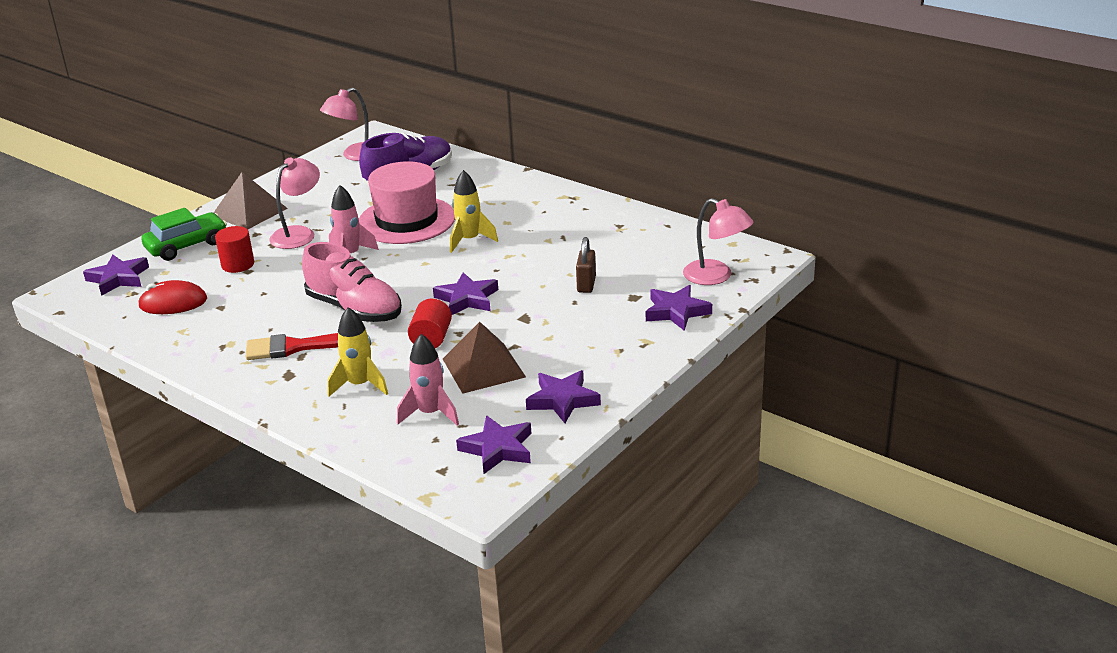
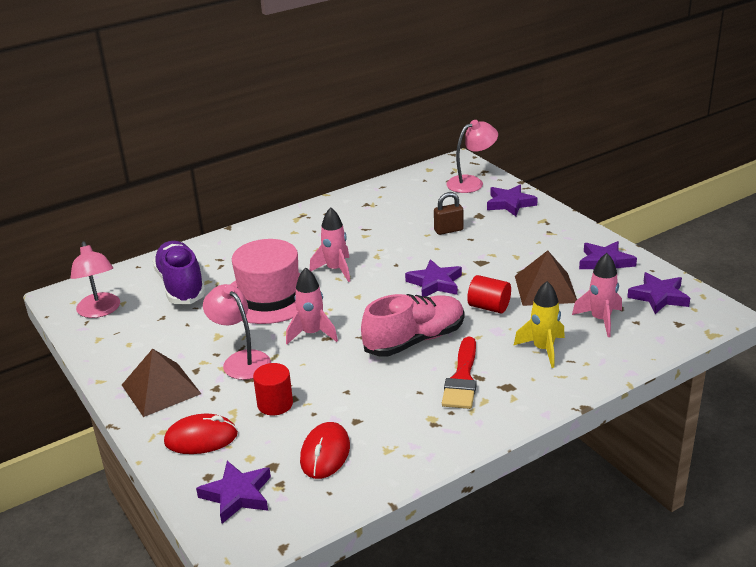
camera: 70 degrees left, 0 degrees up
green car [141,208,227,261] -> red mouse [164,414,238,454]
yellow rocket [450,170,498,253] -> pink rocket [310,207,350,282]
brown padlock [576,237,596,293] -> brown padlock turned 45 degrees counterclockwise [434,192,463,235]

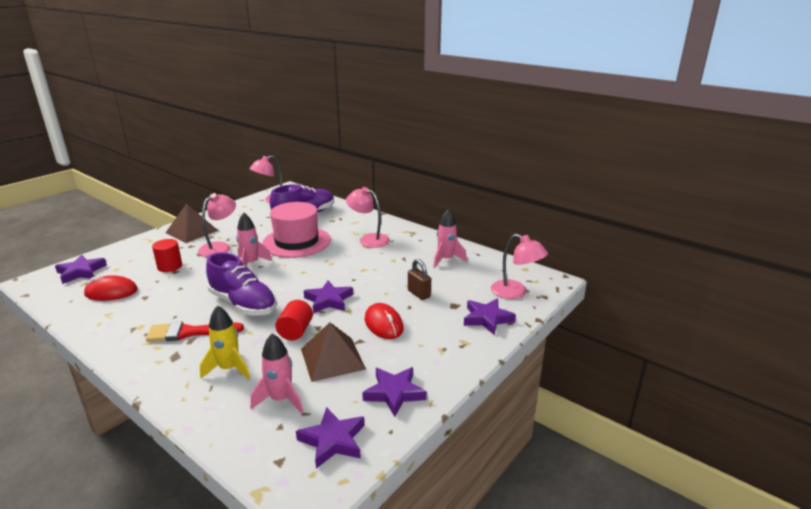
camera: 70 degrees right, 5 degrees down
red mouse [164,414,238,454] -> red mouse moved to [365,303,404,339]
pink rocket [310,207,350,282] -> pink rocket moved to [433,209,467,268]
pink shoe [361,294,464,356] -> purple shoe [206,252,277,316]
none -> pink lamp [346,187,390,248]

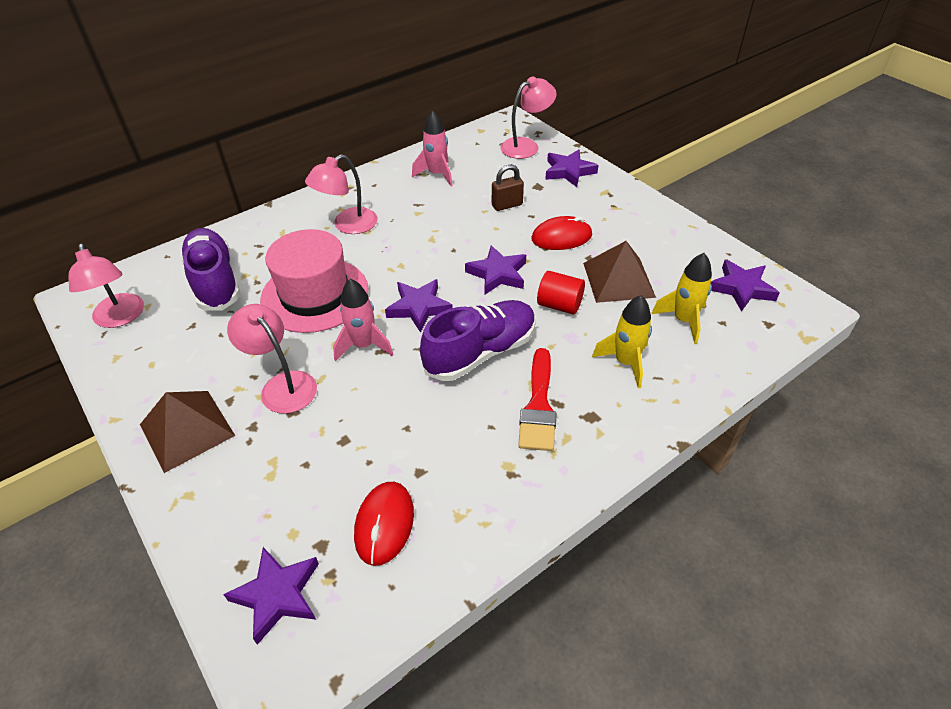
camera: 75 degrees left, 20 degrees up
red cylinder [152,239,182,272] -> none
pink rocket [250,334,303,414] -> yellow rocket [651,253,712,344]
purple star [362,367,427,417] -> purple star moved to [385,279,453,333]

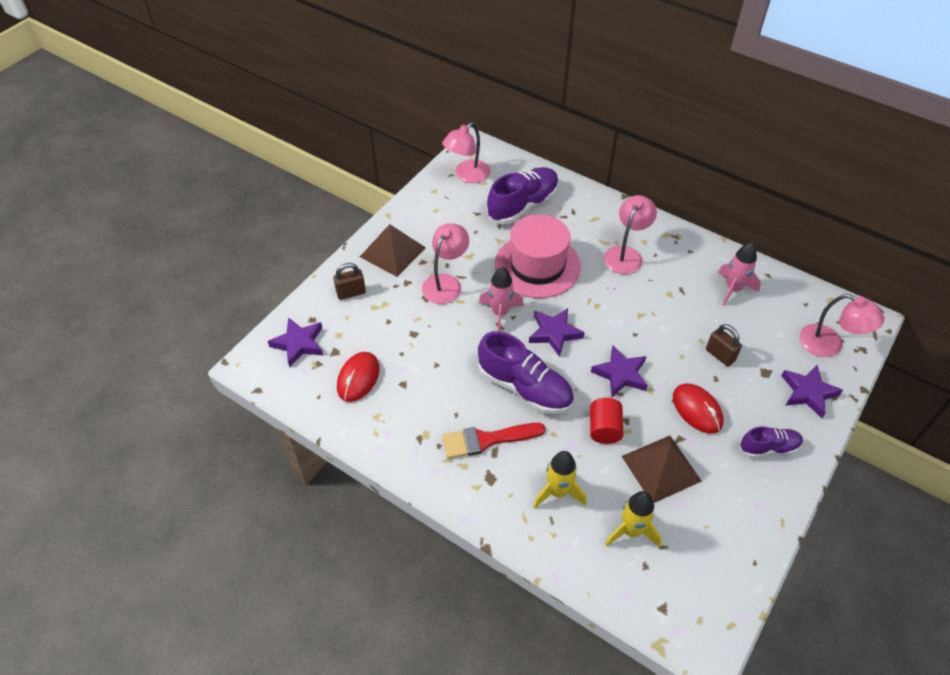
camera: 70 degrees right, 5 degrees up
pink lamp [305,155,377,234] -> pink lamp turned 90 degrees clockwise [604,195,657,274]
red mouse [354,482,414,566] -> red mouse turned 60 degrees counterclockwise [337,352,380,402]
purple star [711,259,780,312] -> none
none -> brown padlock [333,263,366,300]
none -> purple shoe [740,426,803,458]

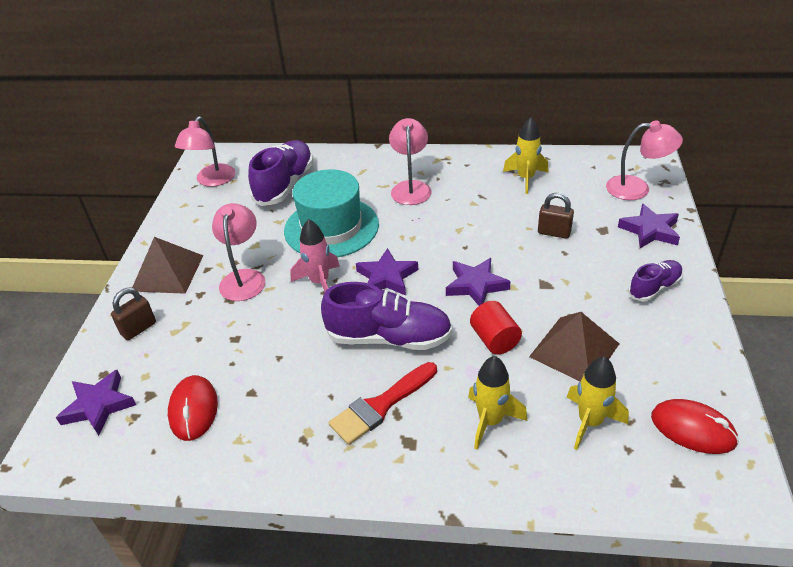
camera: 25 degrees left, 10 degrees down
pink hat [495,214,581,298] -> turquoise hat [284,169,379,258]
red mouse [673,384,723,434] -> red mouse moved to [651,399,739,454]
pink rocket [718,242,761,306] -> yellow rocket [503,117,548,194]

